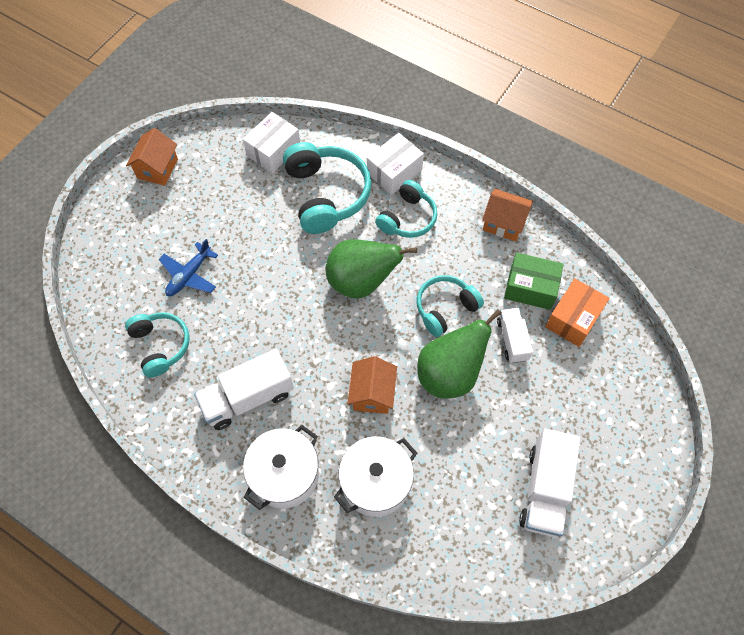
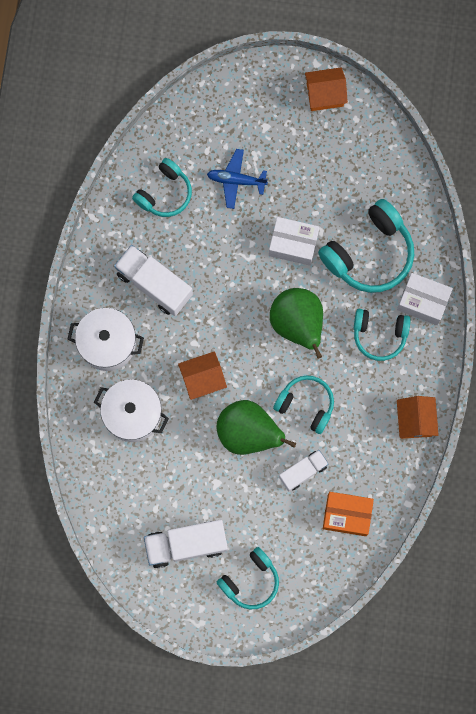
camera: 65 degrees right, 15 degrees up
white box [243,112,300,174] -> white box moved to [269,217,320,266]
green box [504,252,564,310] -> none
none -> turquoise headphones [217,547,279,609]

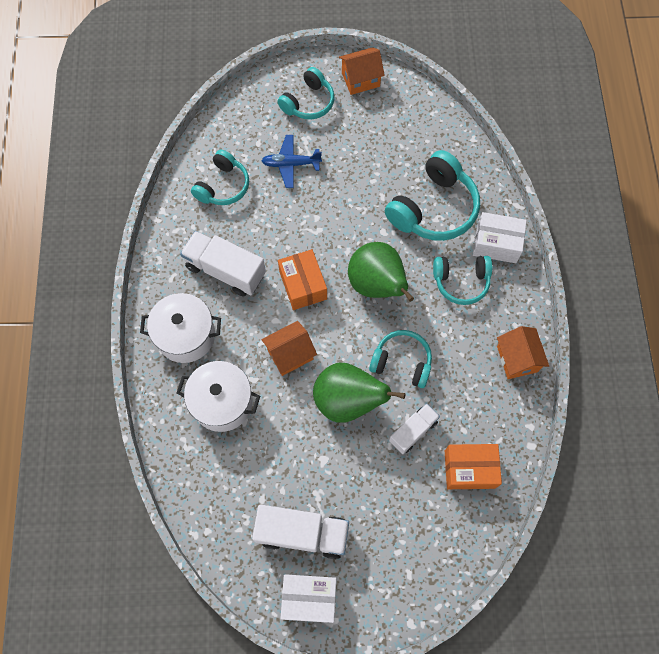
camera: 10 degrees left, 10 degrees down
white truck [144,520,228,568] -> white truck turned 150 degrees counterclockwise [252,504,349,559]
turquoise headphones [217,547,279,609] -> turquoise headphones moved to [277,67,335,119]
white box [269,217,320,266] -> white box moved to [280,574,336,623]
none -> orange box [278,249,327,310]

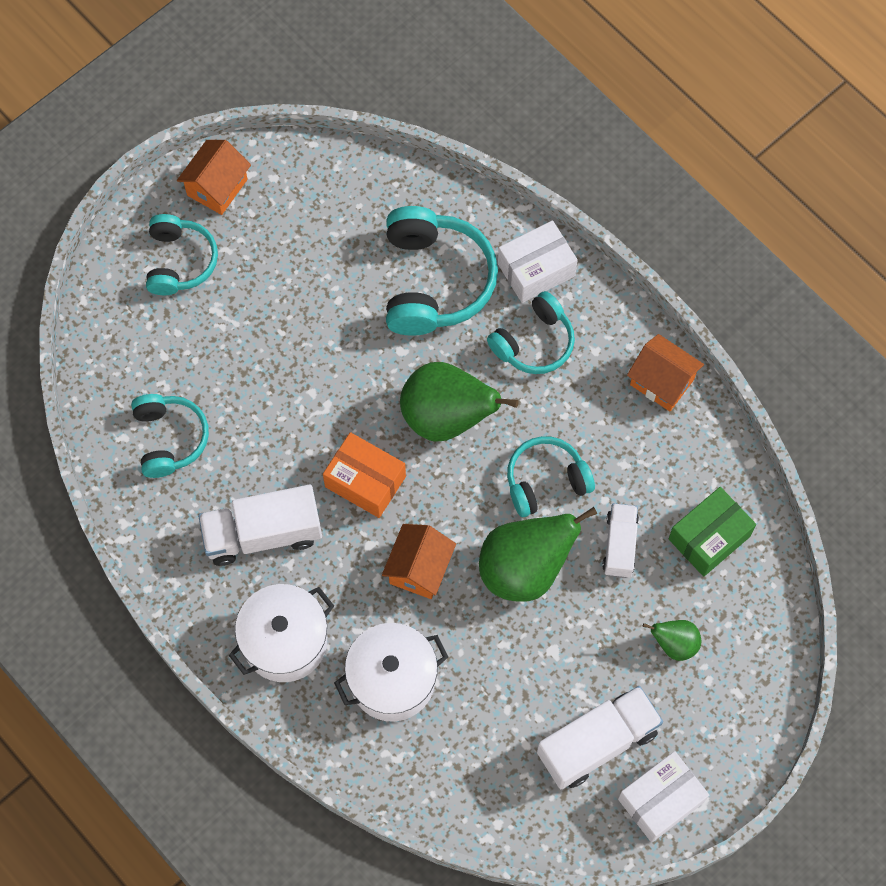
camera: 40 degrees left, 0 degrees up
blue plane [262,135,322,188] -> none
orange box [445,444,502,489] -> green box [668,487,756,577]
none -> green pear [643,620,701,661]

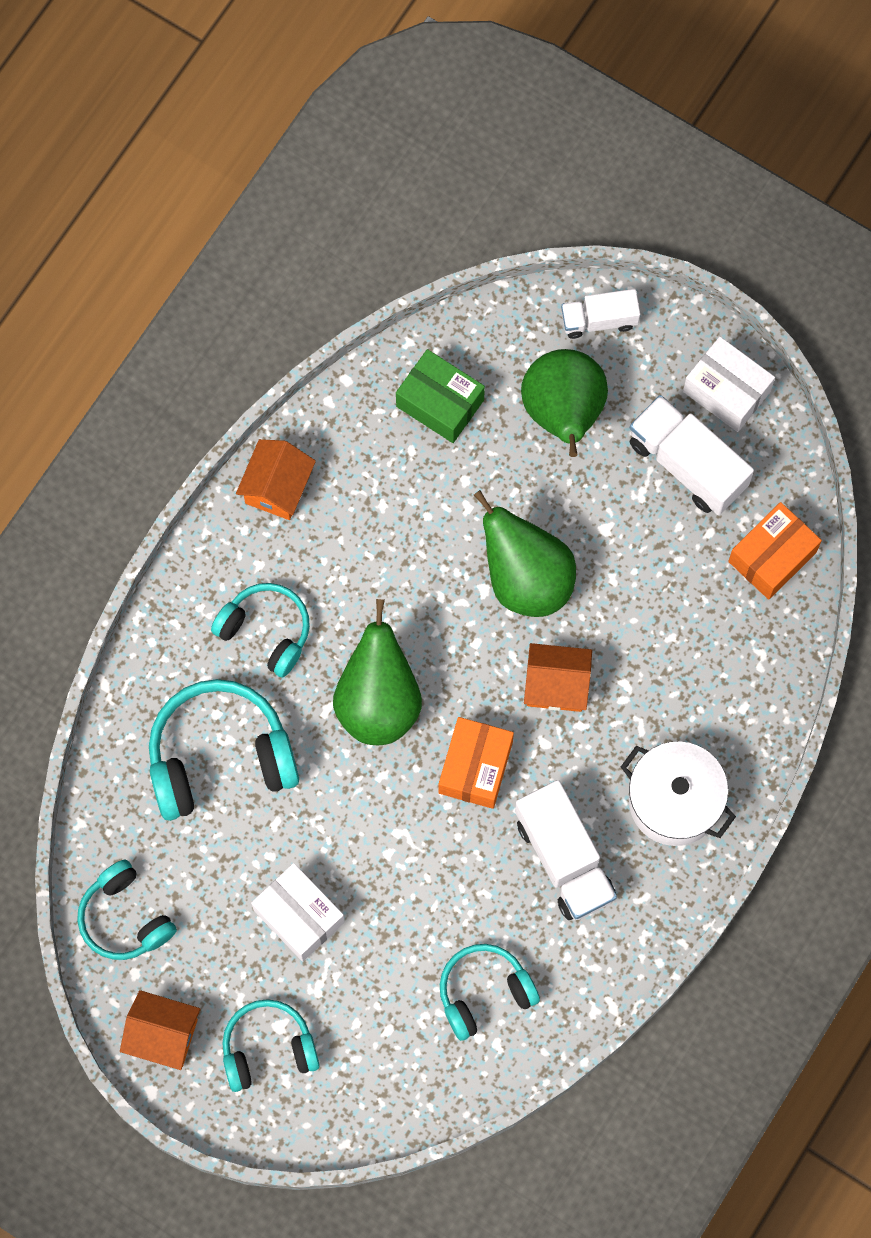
camera: 105 degrees left, 5 degrees up
white pot [334,623,448,722] -> none
white box [498,220,578,303] -> white box moved to [251,863,345,962]
turquoise headphones [507,436,595,517] -> turquoise headphones moved to [77,859,177,960]
white truck [602,503,639,578] -> white truck moved to [561,289,640,339]
green pear [643,620,701,661] -> green pear [521,349,608,457], size x1.99
none -> orange box [728,502,822,600]

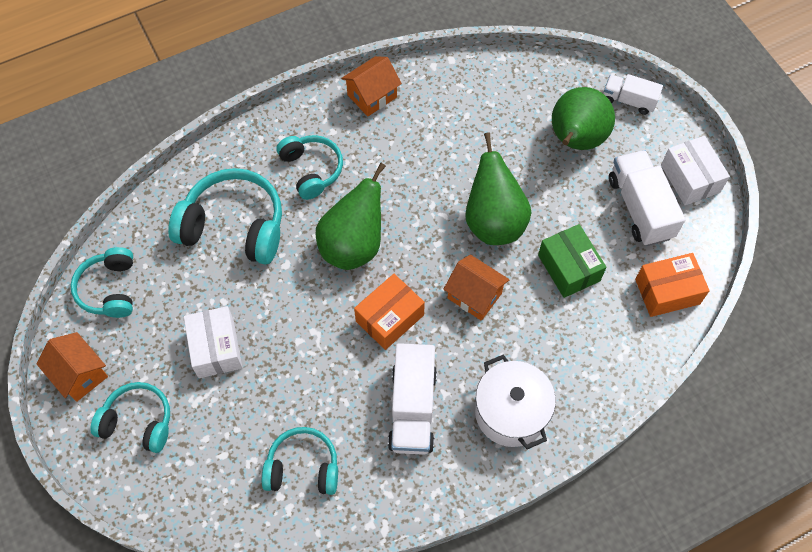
camera: 30 degrees right, 10 degrees down
green box [396,349,485,443] -> green box moved to [538,224,607,298]

